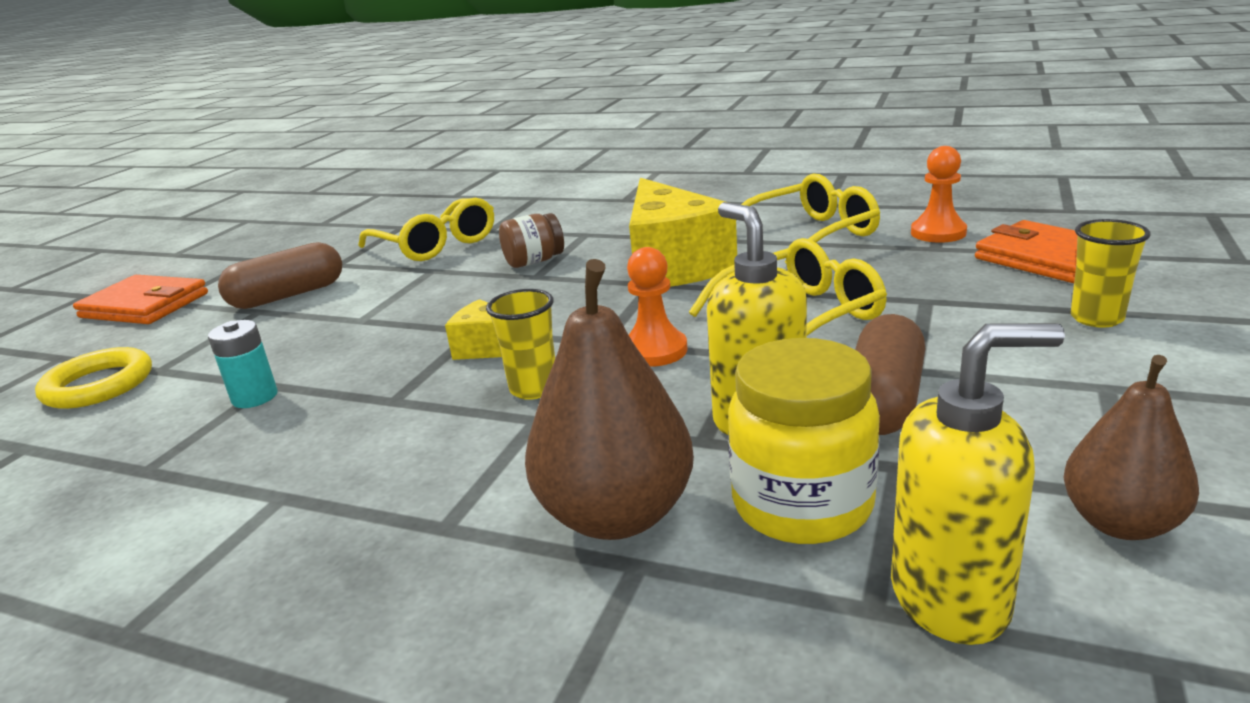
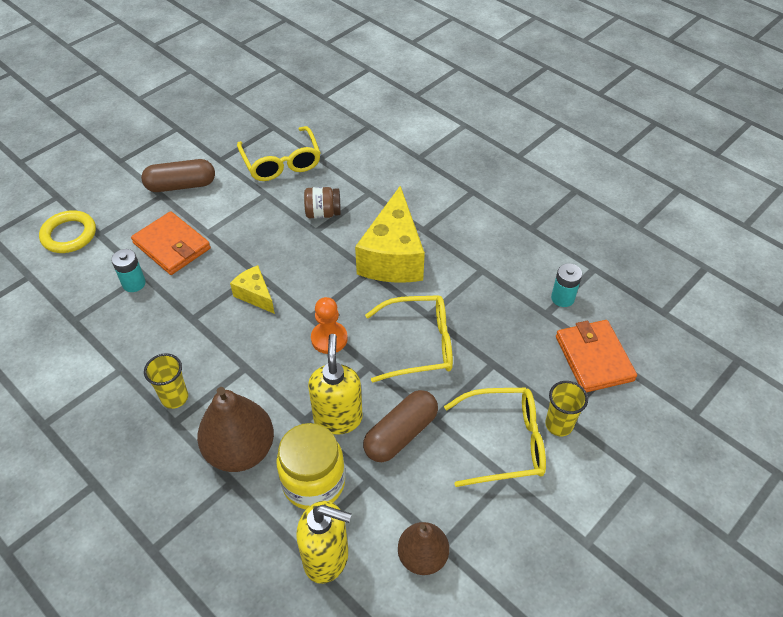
camera: 20 degrees right, 25 degrees up
orange wallet [73,275,208,324] -> orange wallet moved to [131,211,211,275]
yellow cup [486,289,555,400] -> yellow cup moved to [144,353,188,409]
yellow glasses [736,174,880,264] -> yellow glasses moved to [444,388,546,487]
orange pawn [911,146,967,243] -> turquoise battery [551,263,582,307]

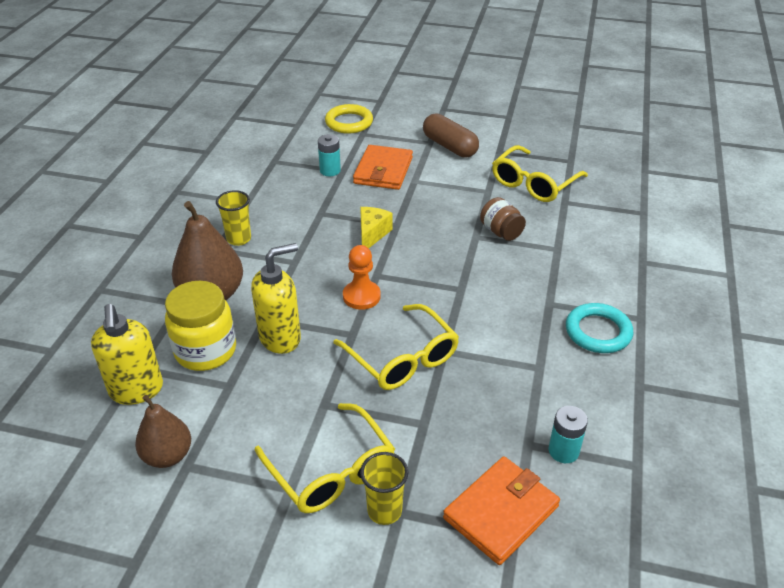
camera: 60 degrees right, 10 degrees down
yellow cheese [355,186,425,283] -> none
brown capsule [363,390,438,462] -> none
none -> turquoise ring [566,303,633,353]

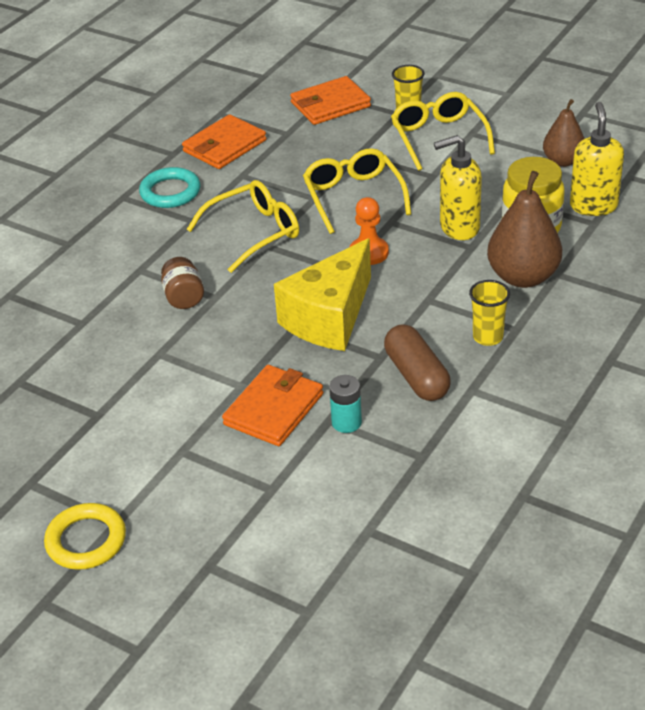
camera: 160 degrees left, 0 degrees up
yellow ring [325,104,373,134] -> yellow ring moved to [44,503,126,570]
yellow cheese [360,207,393,248] -> yellow cheese [274,238,371,351], size x2.01
brown capsule [423,113,479,158] -> brown capsule moved to [384,324,451,401]
yellow glasses [492,145,588,202] -> yellow glasses moved to [187,180,299,273]
turquoise battery [548,406,588,463] -> none
none -> orange wallet [182,114,266,169]

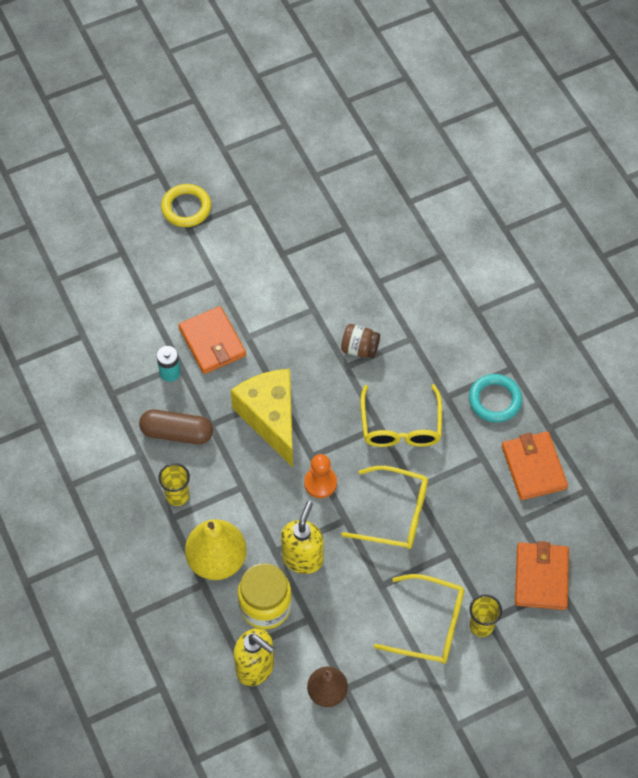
camera: 120 degrees right, 20 degrees up
brown pear [487,171,562,288] -> yellow pear [185,519,247,580]

